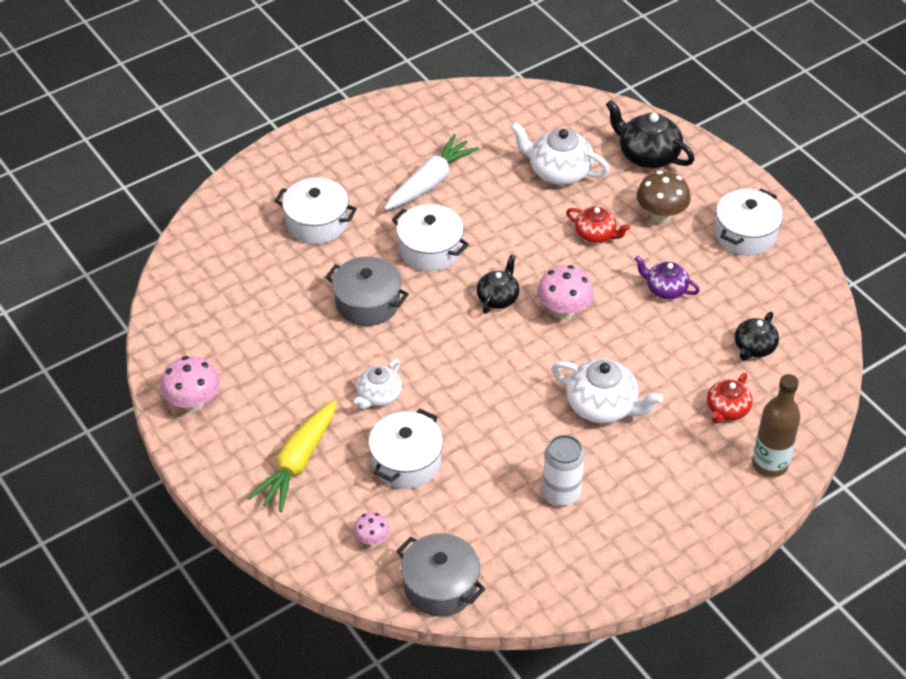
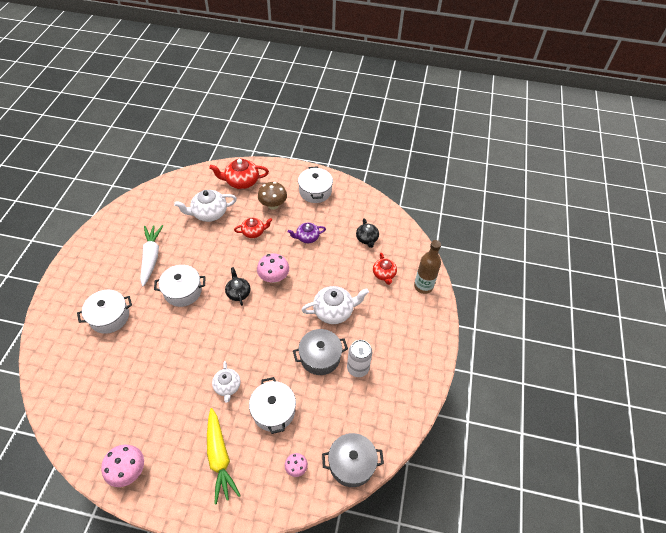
camera: 45 degrees left, 5 degrees up
grey pot [325,256,409,326] -> grey pot moved to [293,329,348,375]
black teapot [606,100,695,168] -> red teapot [209,159,269,189]

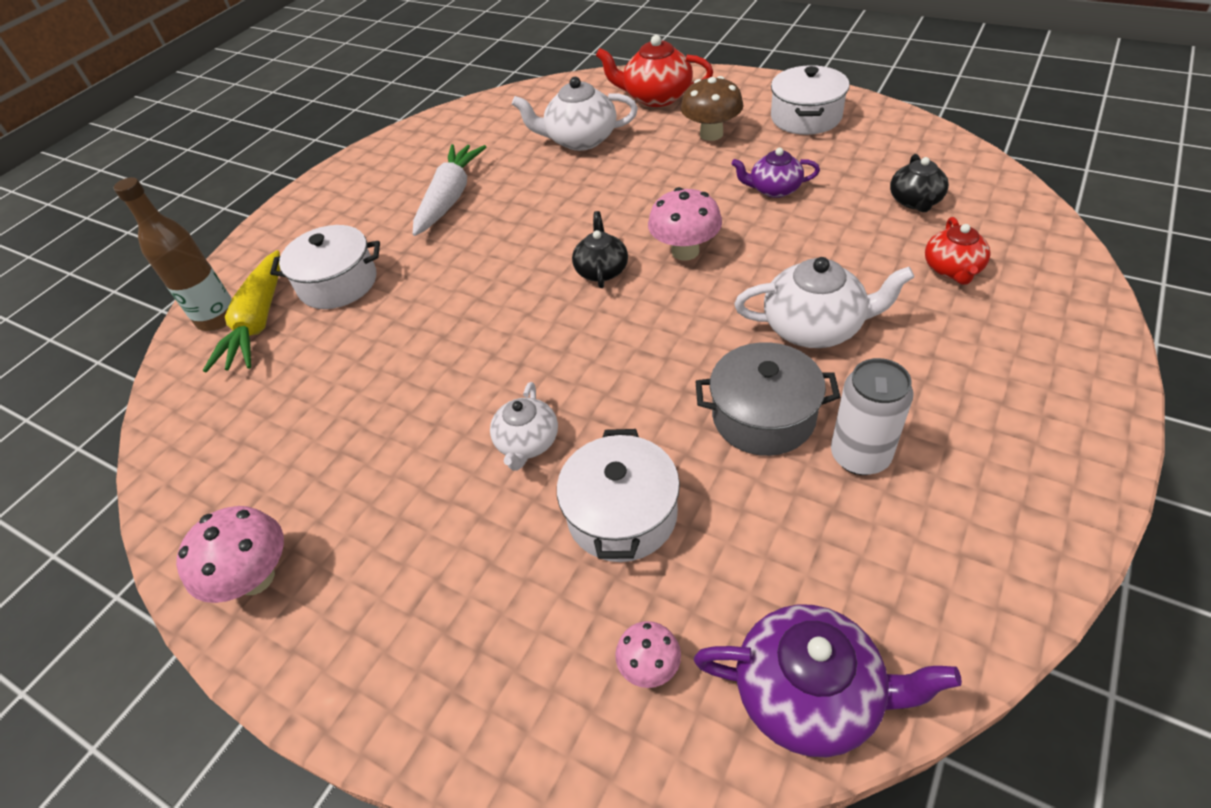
camera: 25 degrees right, 5 degrees down
white pot [154,265,205,307] -> none
yellow carrot [207,408,241,504] -> yellow carrot moved to [203,250,280,373]
red teapot [234,218,272,238] -> none
grey pot [322,433,384,487] -> purple teapot [694,604,962,757]
brown bottle [414,240,441,294] -> brown bottle moved to [113,177,232,331]

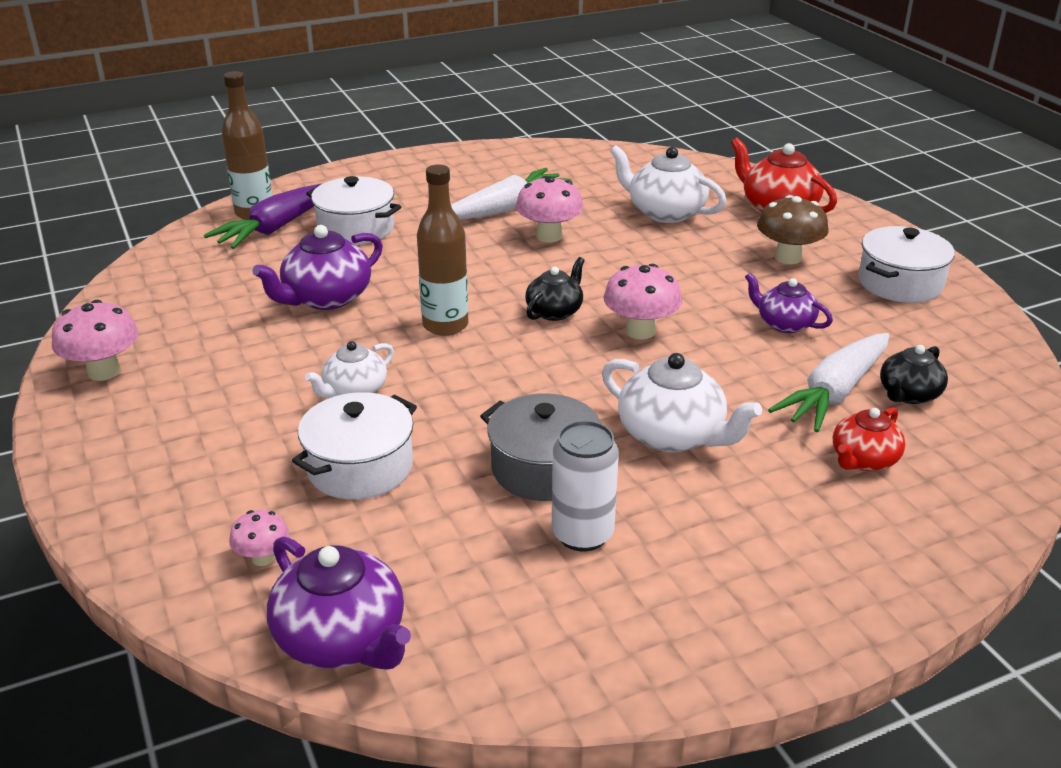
camera: 30 degrees right, 15 degrees down
yellow carrot [203,250,280,373] -> purple carrot [204,184,320,249]
none -> purple teapot [252,225,383,310]
none -> brown bottle [417,165,469,336]
none -> pink mushroom [516,176,584,243]
none -> white carrot [768,333,890,432]

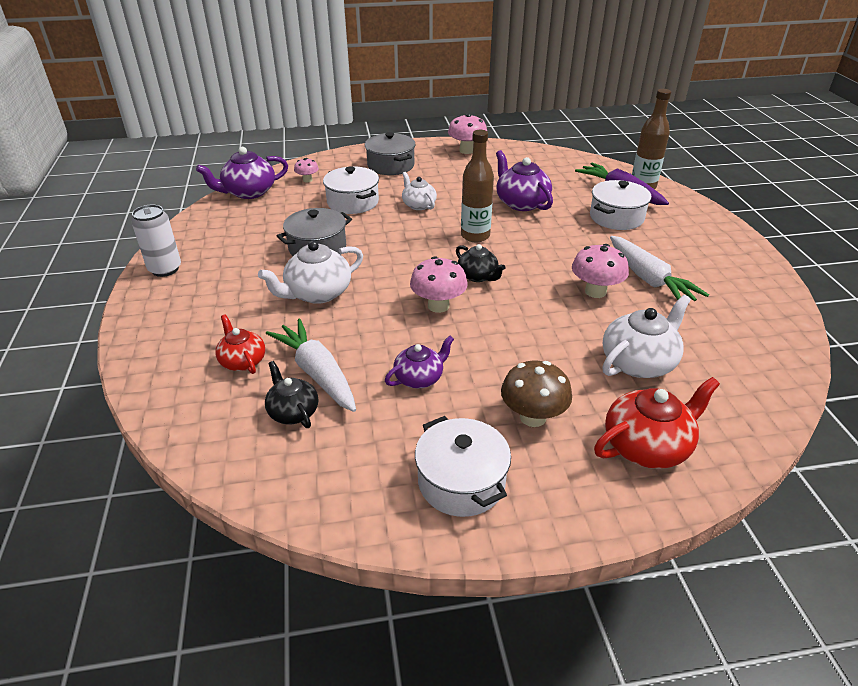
camera: 105 degrees right, 5 degrees up
white can [552,421,619,551] -> white can moved to [132,205,181,277]
none -> grey pot [365,132,416,175]

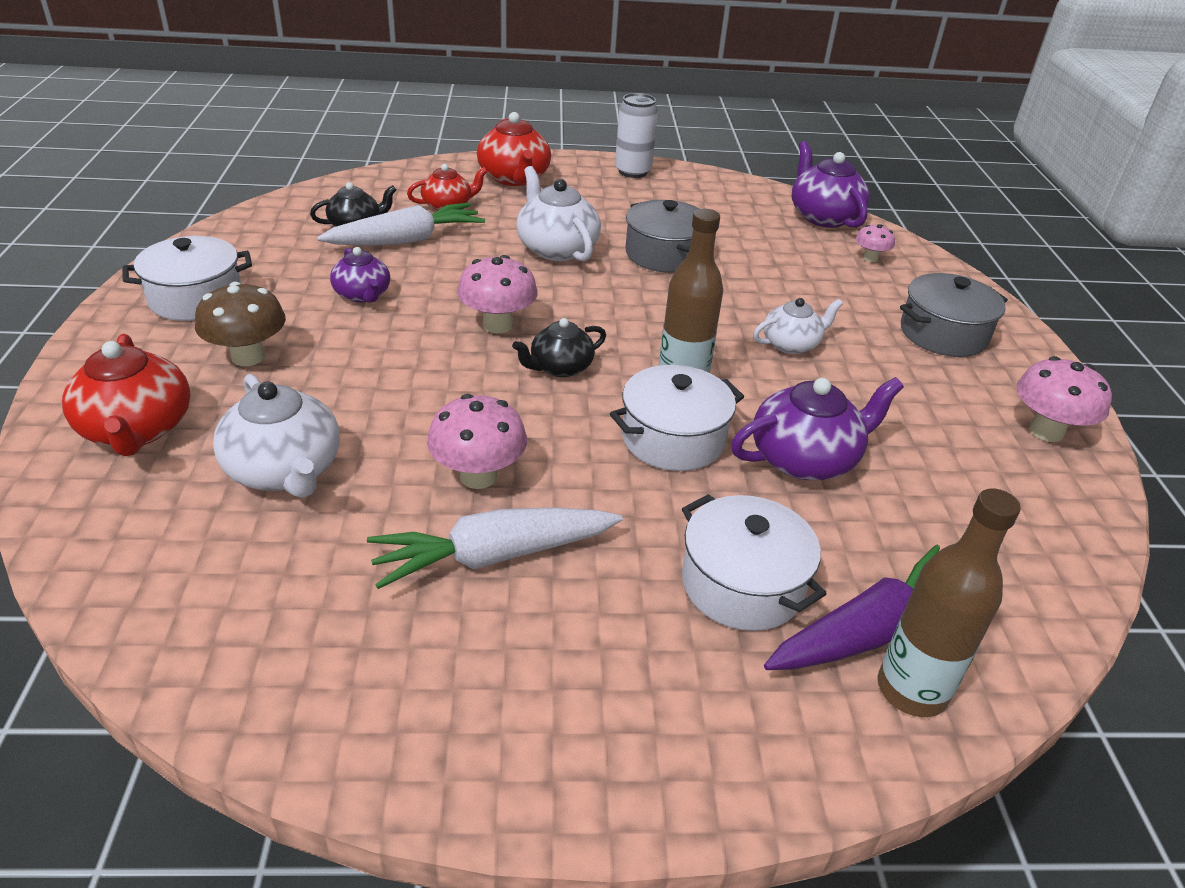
camera: 95 degrees right, 0 degrees up
white pot [323,166,379,214] -> white pot moved to [610,365,744,471]
none -> red teapot [477,112,551,186]

